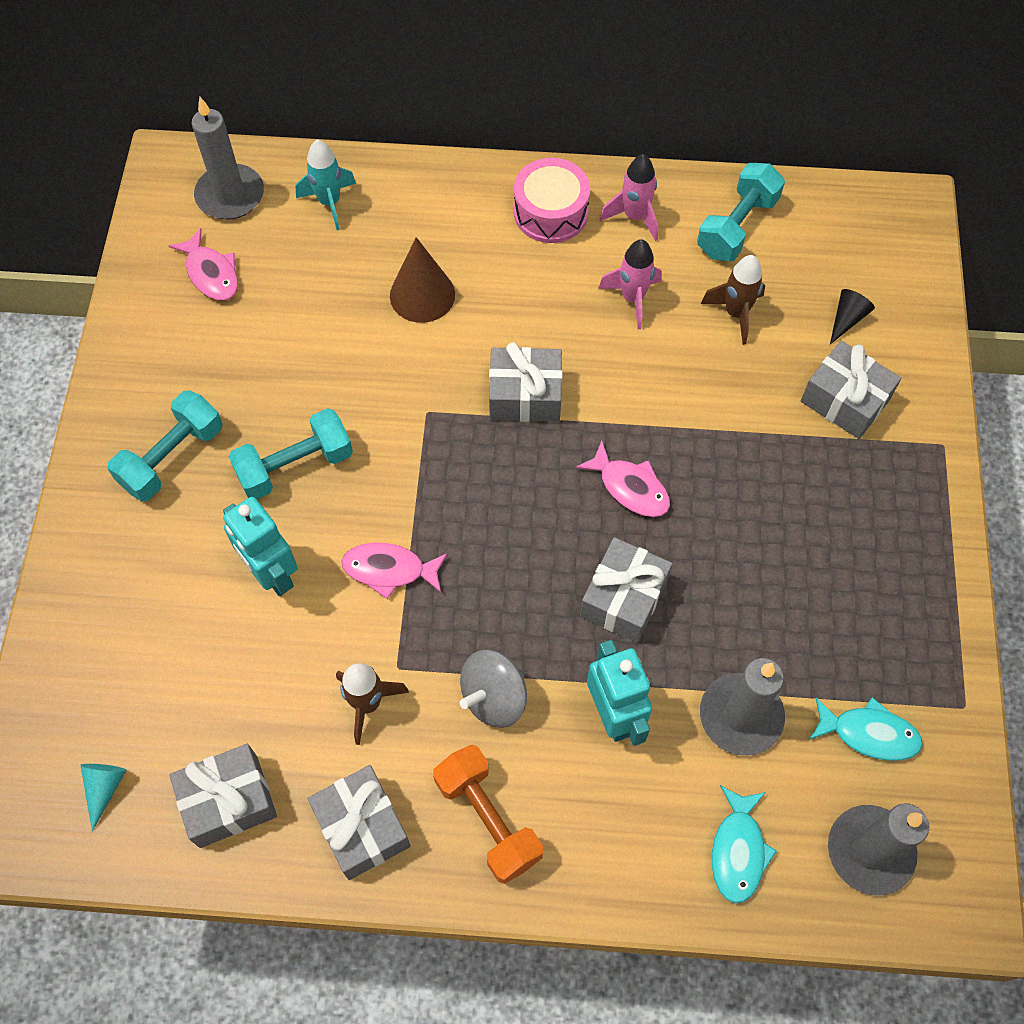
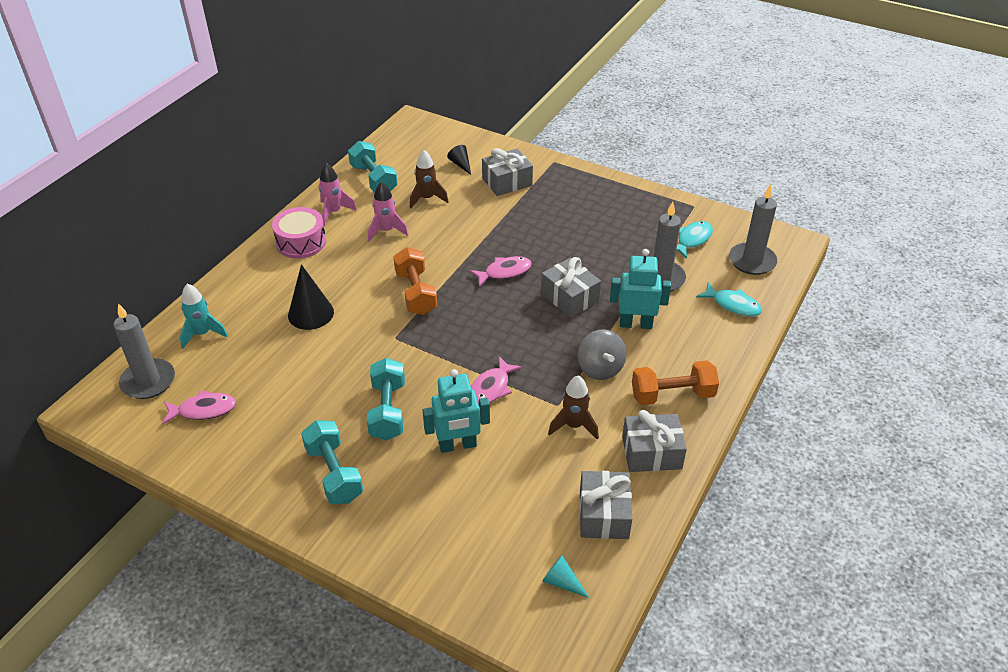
camera: 65 degrees left, 20 degrees down
brown cone [390,237,455,323] -> black cone [288,264,334,330]
grey gift [489,342,563,422] -> orange dumbbell [393,247,437,315]

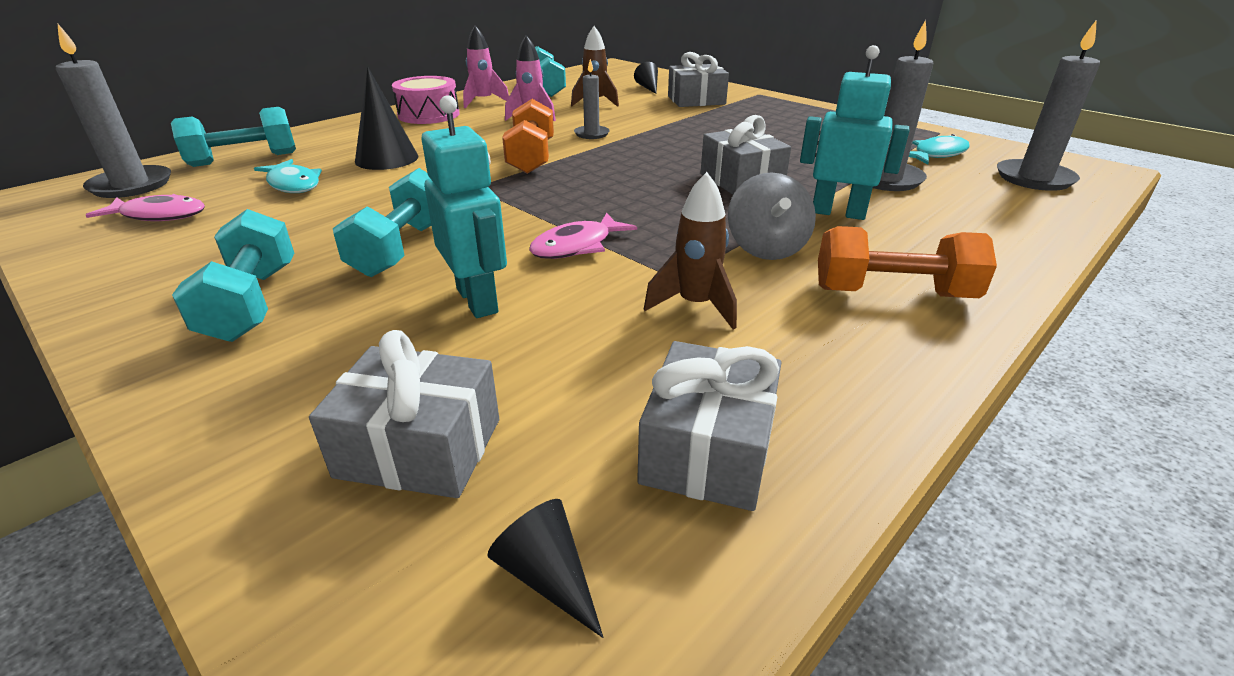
camera: 15 degrees right, 10 degrees down
turquoise rocket [180,284,228,349] -> turquoise dumbbell [171,107,296,167]
turquoise robot [423,369,490,453] -> turquoise robot turned 120 degrees counterclockwise [422,95,507,318]
pink fish [469,256,532,287] -> none
turquoise cone [542,555,589,598] -> black cone [487,499,603,638]
grey gift [622,410,687,472] -> grey gift moved to [309,330,499,498]
turquoise fish [696,282,762,317] -> turquoise fish moved to [254,159,322,193]
none -> grey candle [574,59,610,139]

